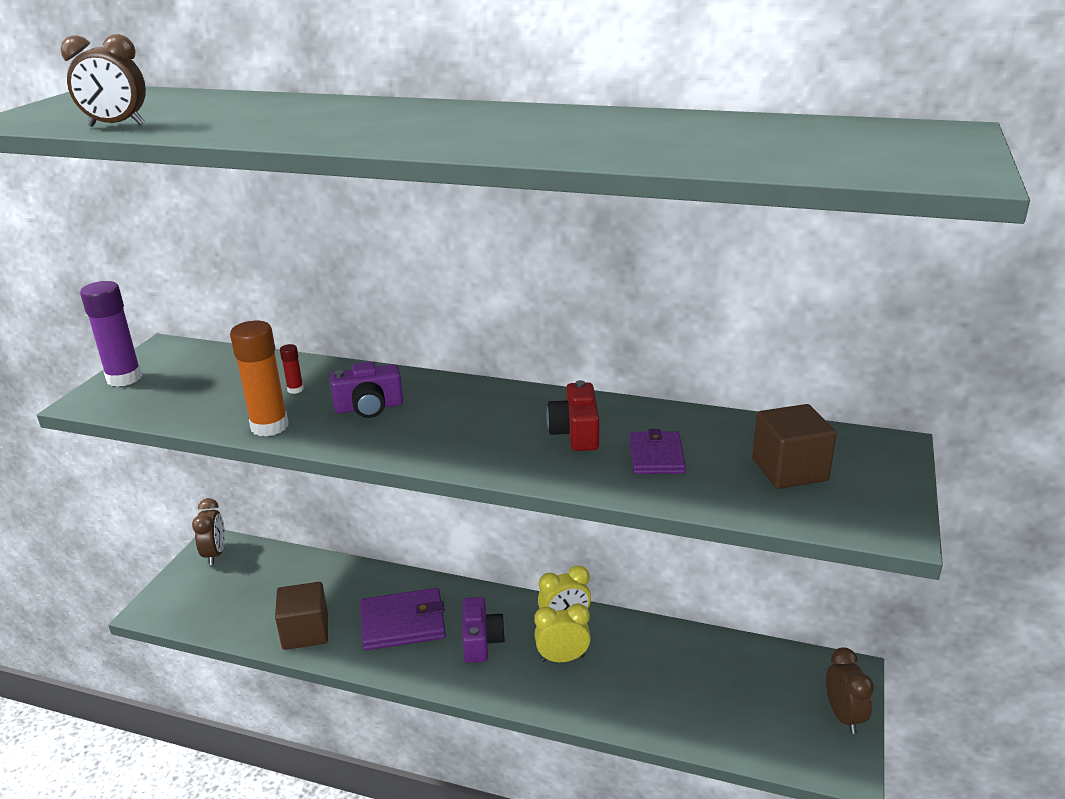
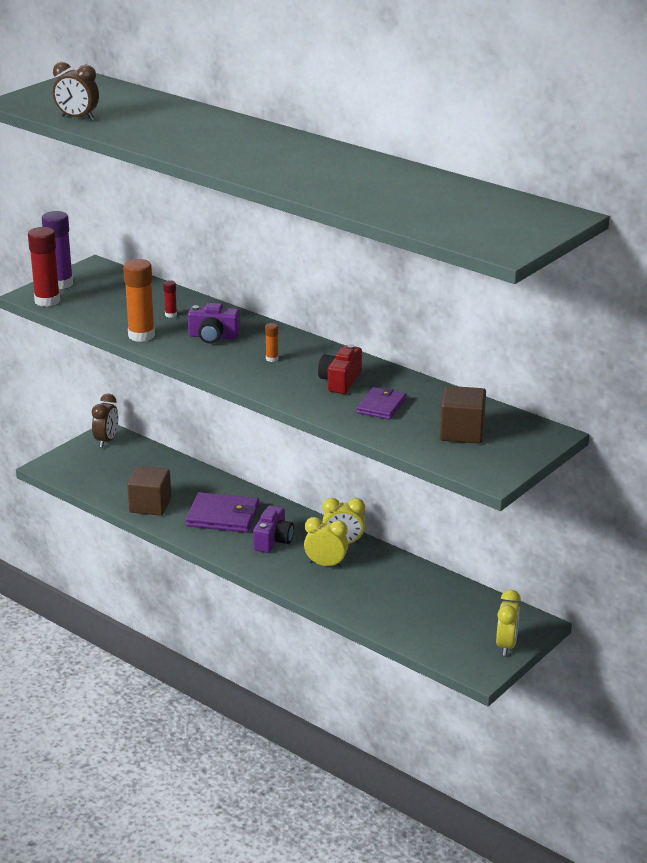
camera: 20 degrees right, 0 degrees up
brown clock [826,647,874,734] -> yellow clock [496,590,521,656]
none -> red glue stick [28,227,60,307]
none -> orange glue stick [265,323,279,362]

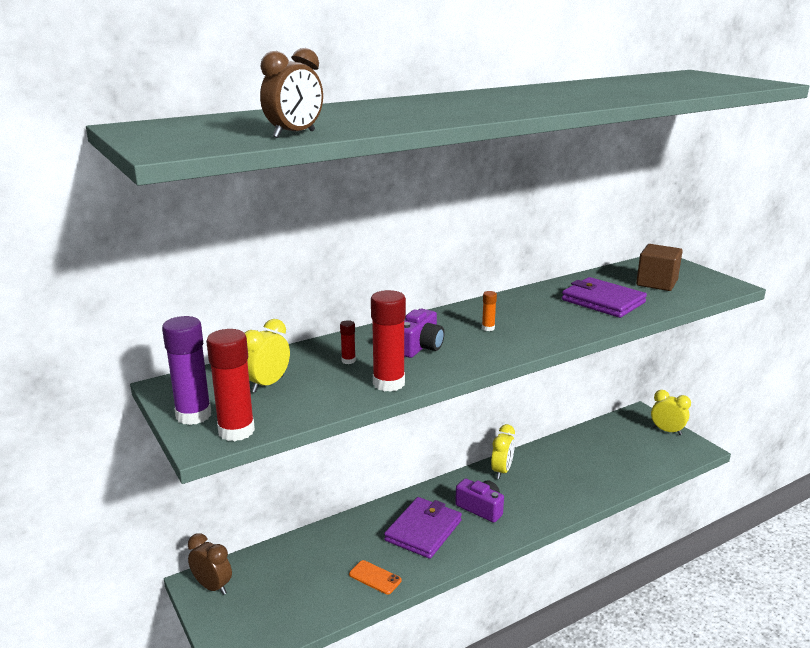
camera: 70 degrees left, 5 degrees down
orange glue stick [123,259,155,342] -> red glue stick [371,290,406,392]
brown cube [127,466,171,516] -> orange phone [349,560,401,595]
yellow clock [304,517,348,568] -> yellow clock moved to [245,319,290,393]
red camera [318,344,362,394] -> none
purple wallet [357,387,406,420] -> purple wallet [562,277,647,318], size x1.60

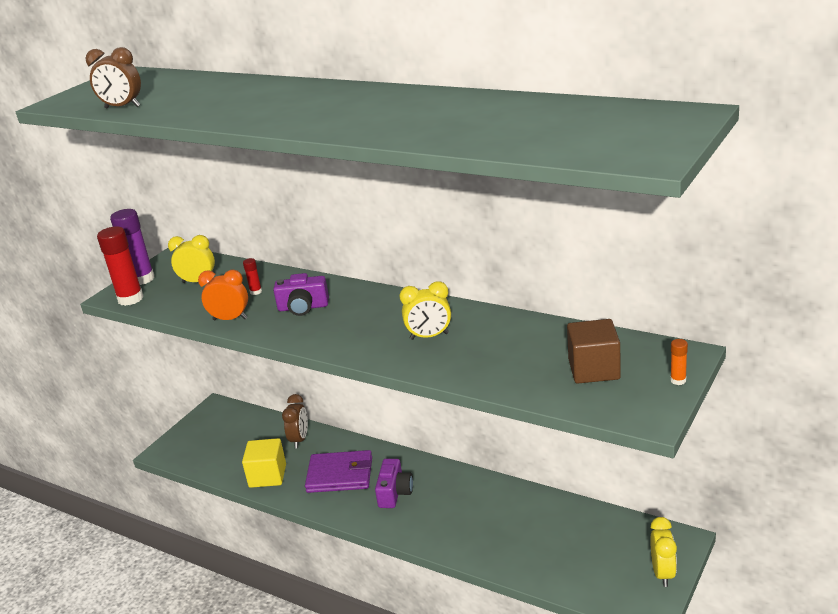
camera: 65 degrees right, 5 degrees up
brown clock [188,533,232,595] -> brown clock moved to [282,394,308,448]
orange phone [349,560,401,595] -> yellow cube [242,438,286,488]
red glue stick [371,290,406,392] -> orange clock [198,269,248,320]
orange glue stick [482,291,497,331] -> orange glue stick moved to [670,339,688,385]
yellow clock [491,424,515,479] -> yellow clock moved to [400,281,451,340]
purple wallet [562,277,647,318] -> none

